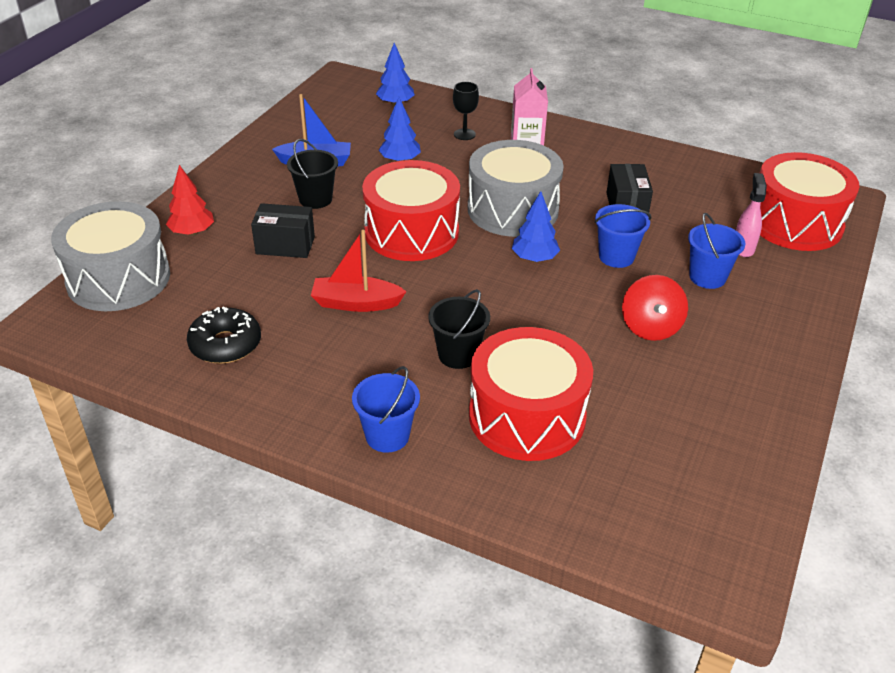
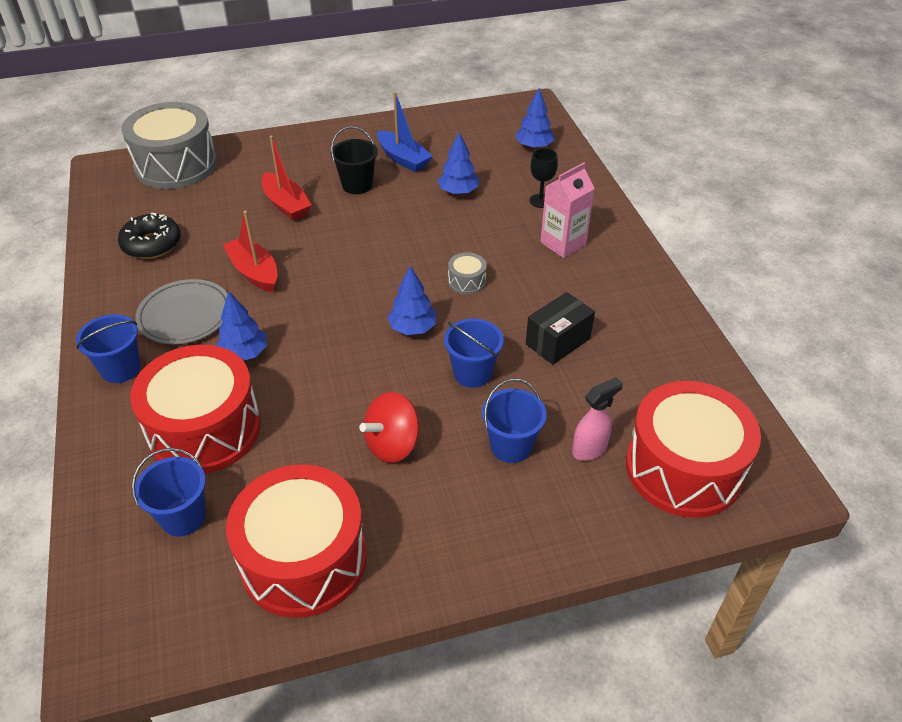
camera: 50 degrees right, 5 degrees up
red tree [166,165,214,236] -> none
black box [251,203,315,258] -> red boat [262,135,312,221]
red drum [362,160,460,261] -> red drum moved to [226,464,367,618]
black bucket [428,289,490,369] -> blue tree [216,291,267,361]
grey drum [468,140,564,237] -> grey drum [448,252,487,294], size x0.40
none -> blue bucket [132,448,206,536]
none -> grey plate [135,279,228,344]

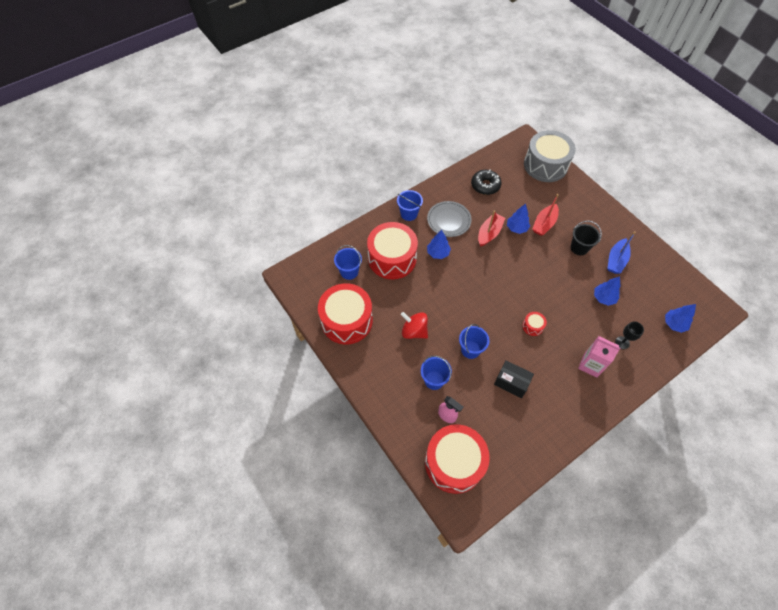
camera: 70 degrees right, 15 degrees up
blue tree [387,266,436,335] -> blue tree moved to [507,204,530,234]
grey drum [448,252,487,294] -> red drum [522,312,547,336]

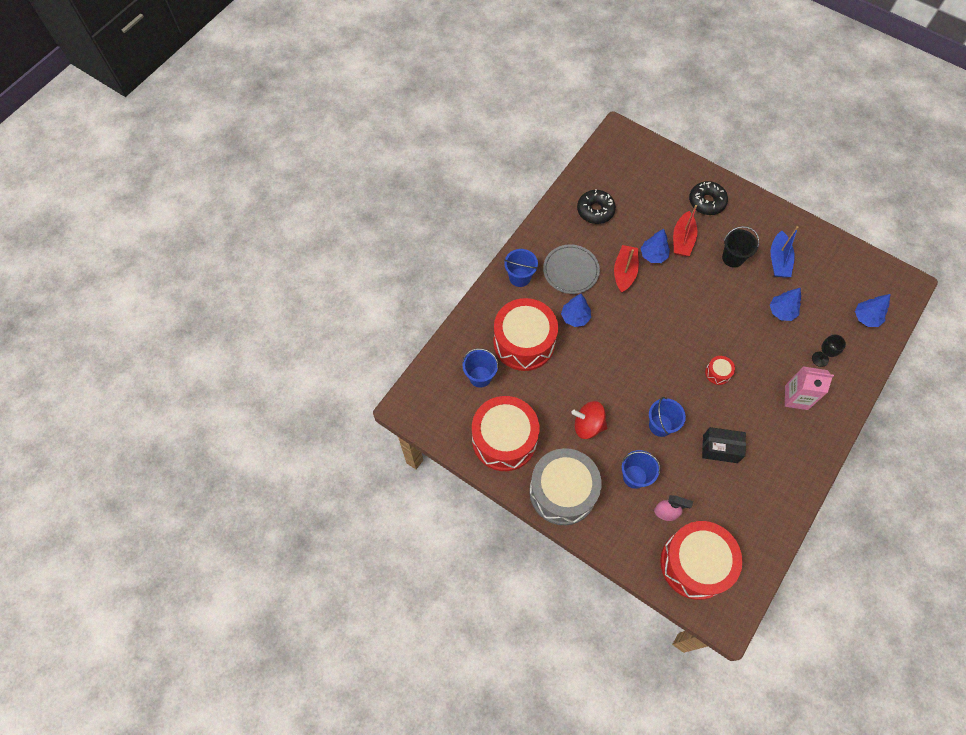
camera: 20 degrees left, 5 degrees up
grey drum [524,130,576,182] -> grey drum moved to [529,448,602,525]
none -> black donut [689,181,728,215]

